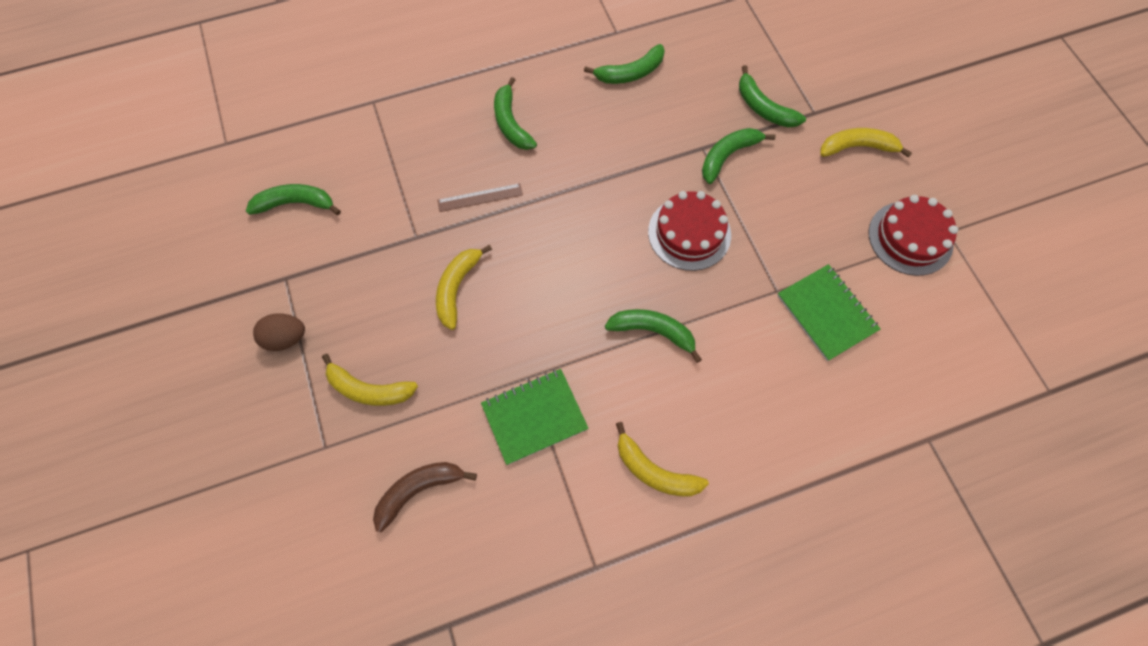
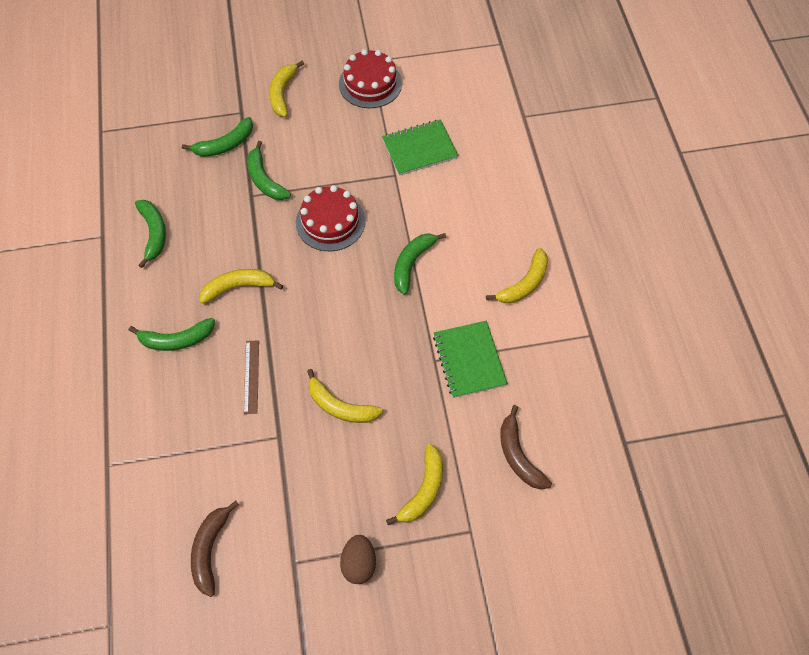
camera: 80 degrees left, 5 degrees down
green banana [246,184,341,215] -> brown banana [191,501,239,597]
none -> yellow banana [200,269,283,304]

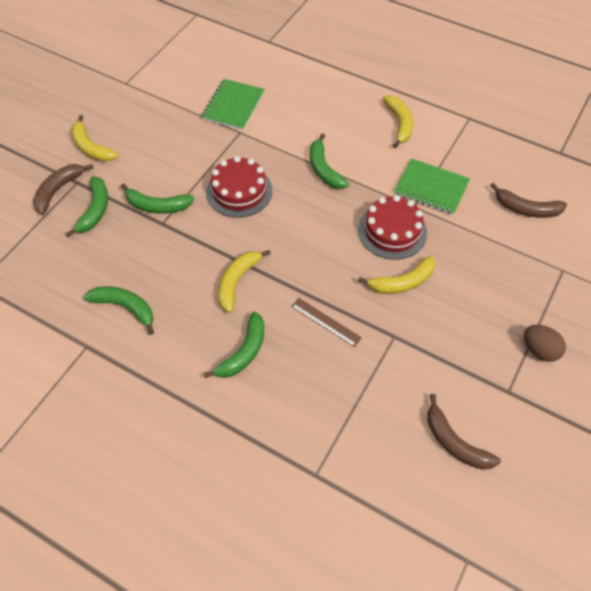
camera: 50 degrees left, 5 degrees down
red cake [339,49,402,108] -> red cake moved to [358,195,427,260]
yellow banana [386,444,443,525] -> none
none -> brown banana [33,164,93,215]

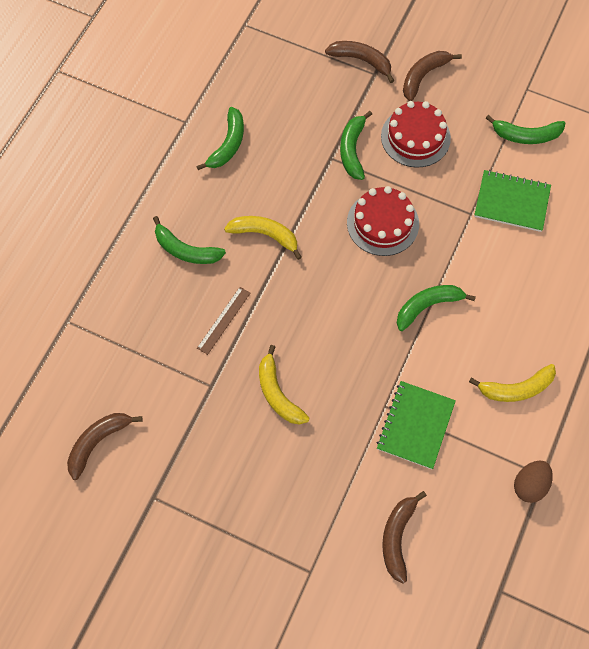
camera: 85 degrees right, 10 degrees up
green banana [66,176,108,237] -> green banana moved to [486,115,565,144]
yellow banana [71,115,118,162] -> brown banana [403,51,462,101]
red cake [358,195,427,260] -> red cake moved to [381,101,451,168]
brown egg [524,325,566,362] -> brown egg moved to [514,461,553,503]

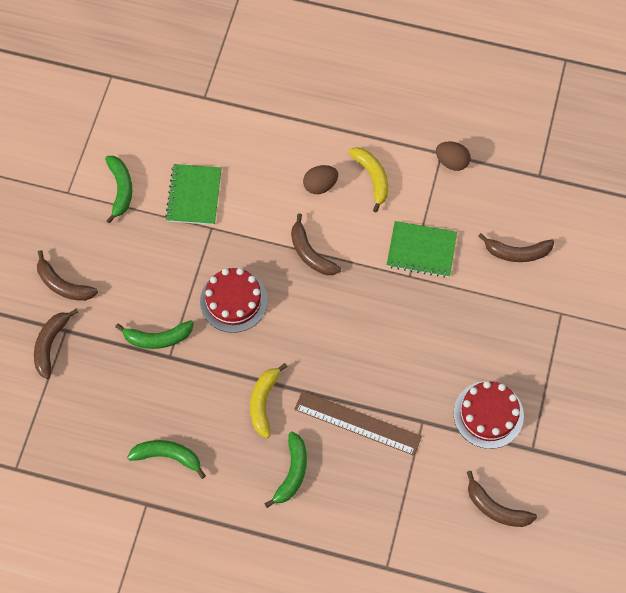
camera: 100 degrees left, 0 degrees up
brown ruler [197,287,251,355] -> brown ruler [294,391,422,456], size x1.76
yellow banana [259,345,309,425] -> none
red cake [381,101,451,168] -> red cake moved to [453,381,524,449]
green banana [397,285,476,331] -> brown banana [291,213,341,275]
none -> brown egg [303,165,338,194]

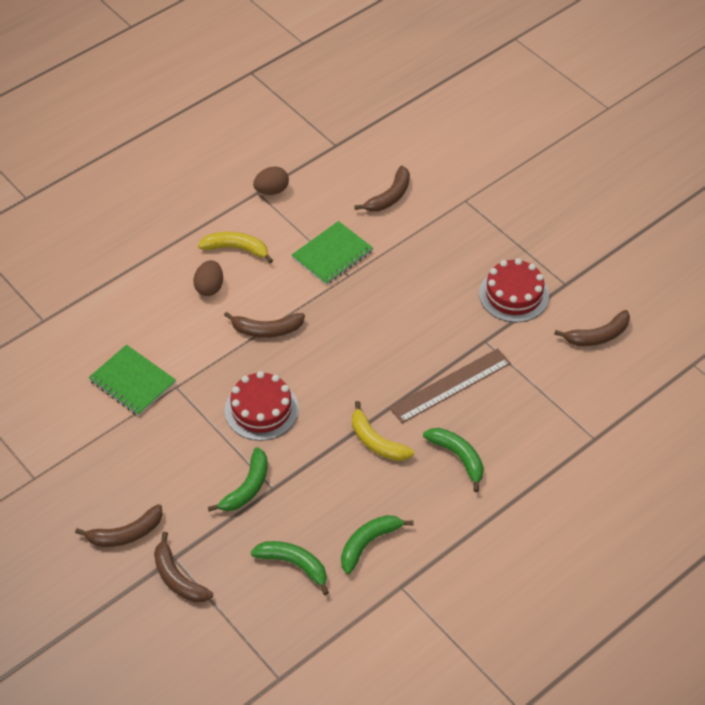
camera: 55 degrees left, 15 degrees down
green banana [105,156,132,223] -> green banana moved to [251,541,329,595]

